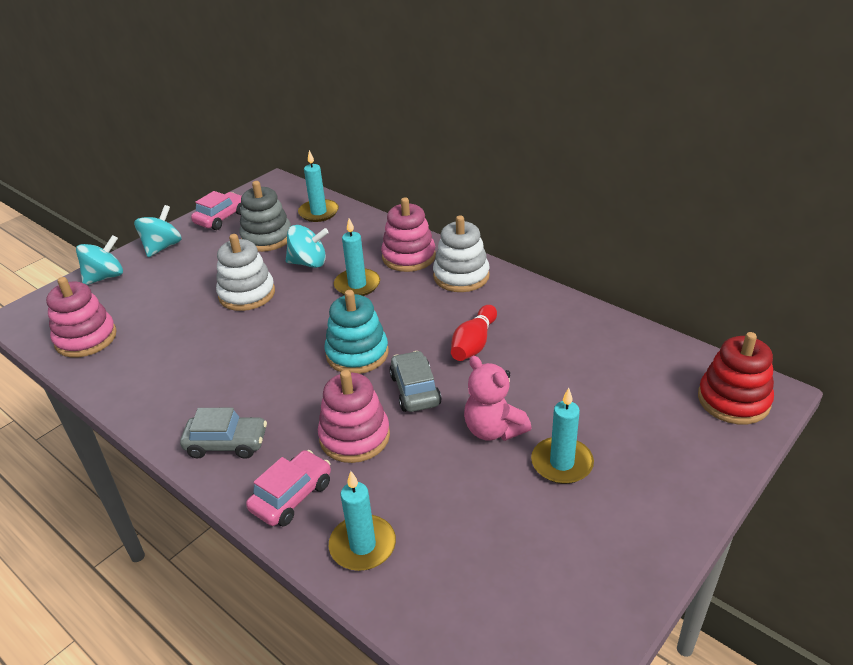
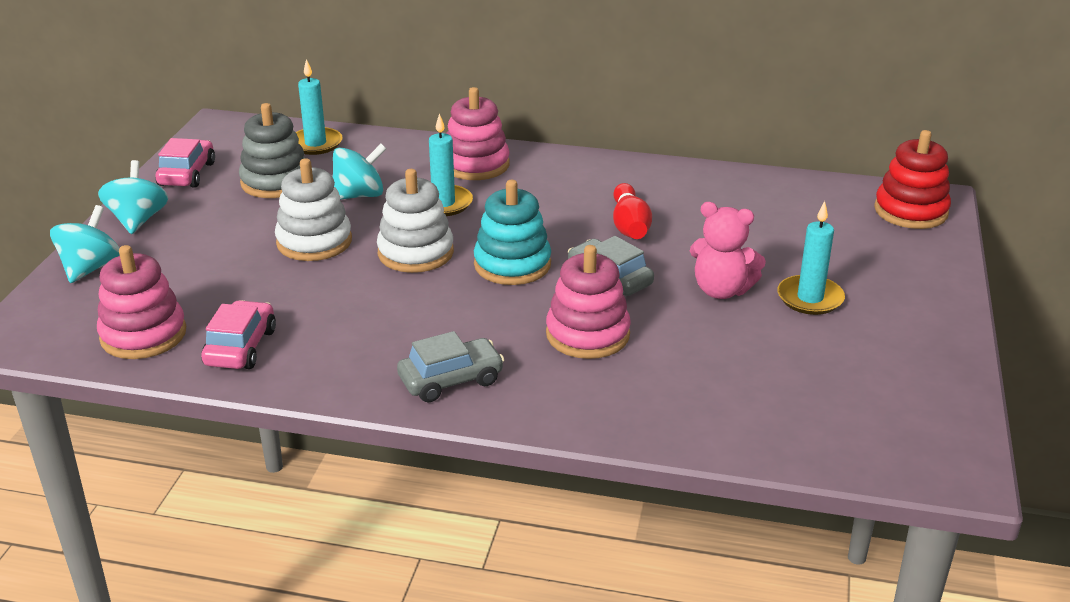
camera: 30 degrees left, 5 degrees down
pink car [246,450,331,526] -> pink car moved to [201,300,276,369]
turquoise candle [329,471,396,571] -> none
white stacking toy [433,215,490,292] -> white stacking toy moved to [377,169,454,273]

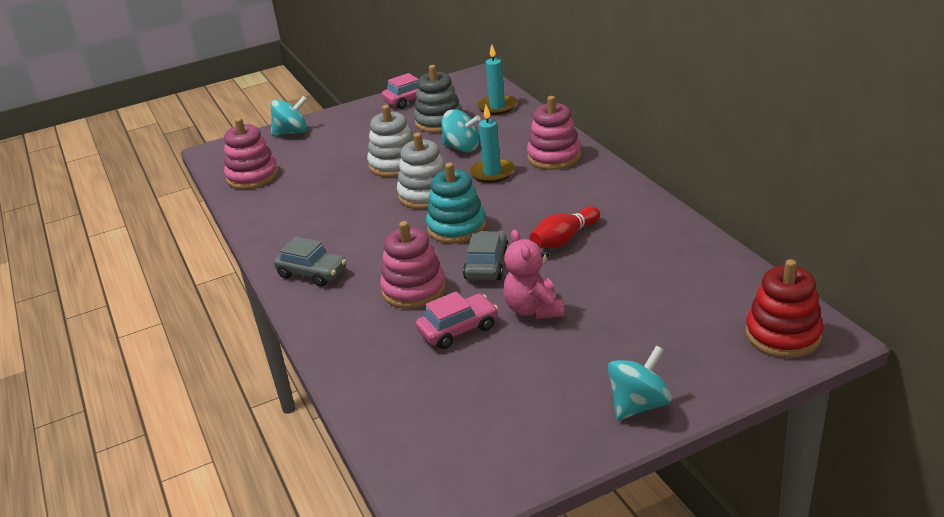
camera: 55 degrees right, 0 degrees up
turquoise spinning top [98,160,168,234] -> turquoise spinning top moved to [607,346,672,421]
pink car [201,300,276,369] -> pink car moved to [416,291,498,349]
turquoise candle [777,201,845,315] -> none

